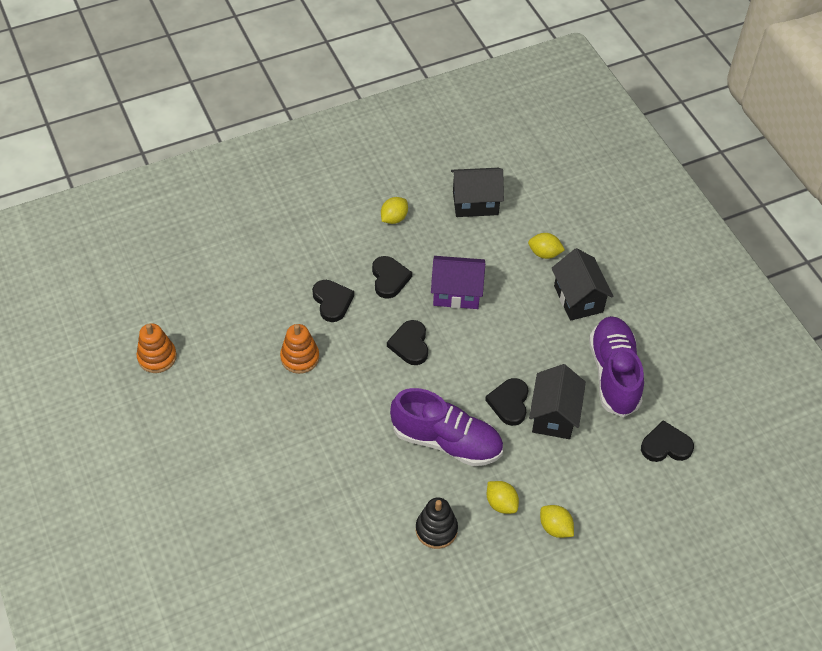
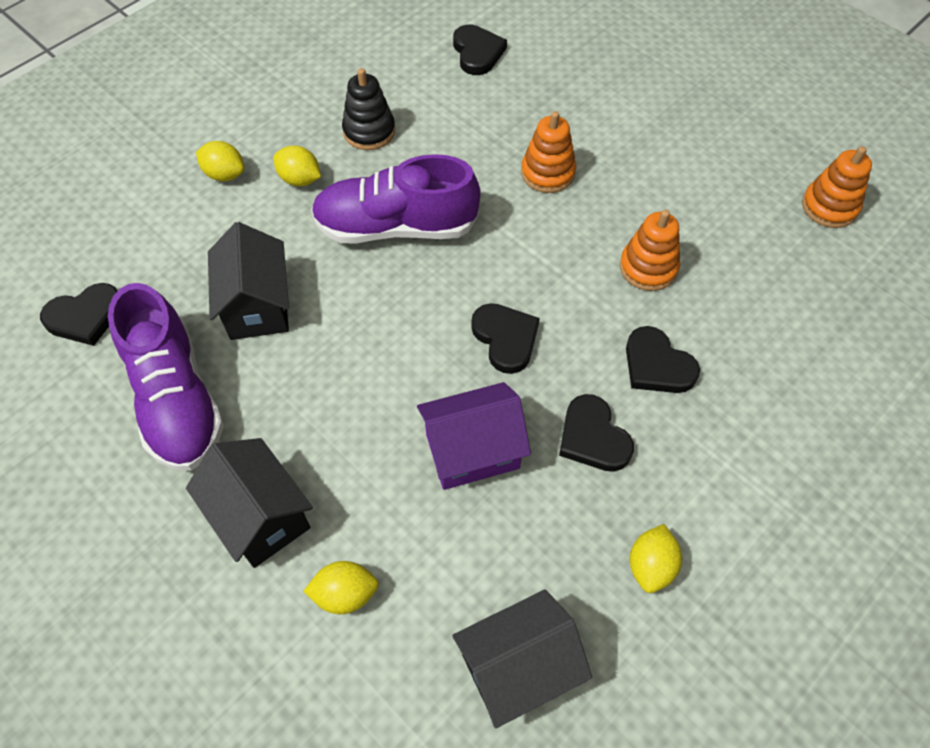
camera: 160 degrees right, 5 degrees up
black heart [485,378,528,426] -> black heart moved to [453,25,507,75]
none -> orange stacking toy [521,111,576,193]

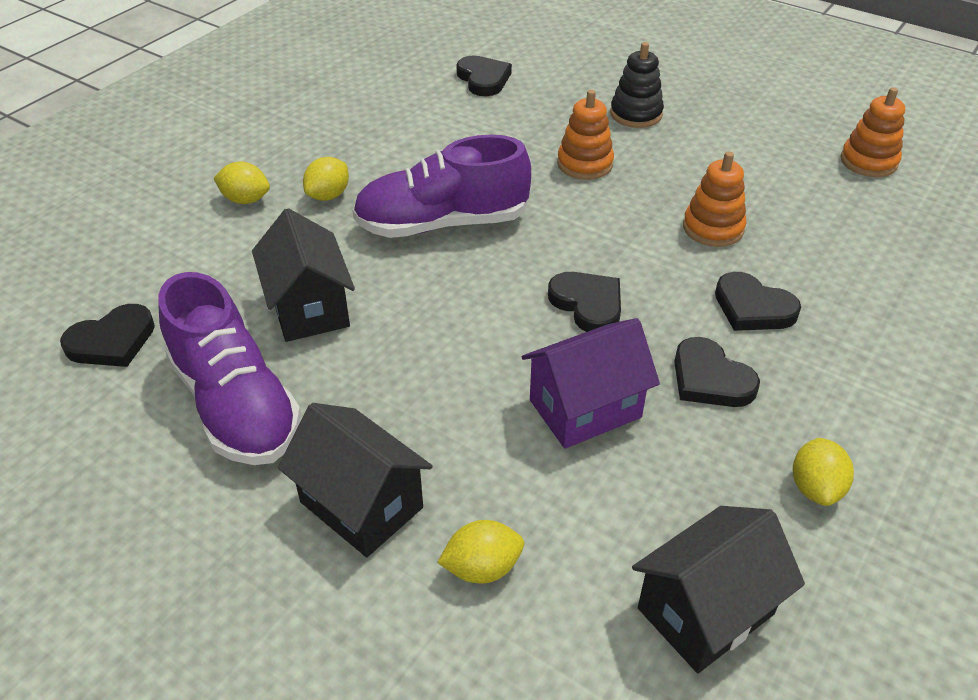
camera: 10 degrees left, 15 degrees down
yellow lemon [273,146,321,186] -> yellow lemon turned 75 degrees counterclockwise [303,157,349,201]
black stacking toy [342,68,395,150] -> black stacking toy moved to [610,42,664,128]

